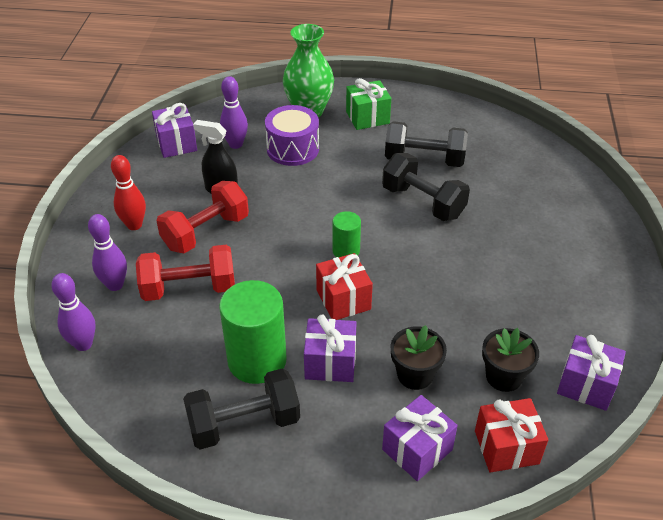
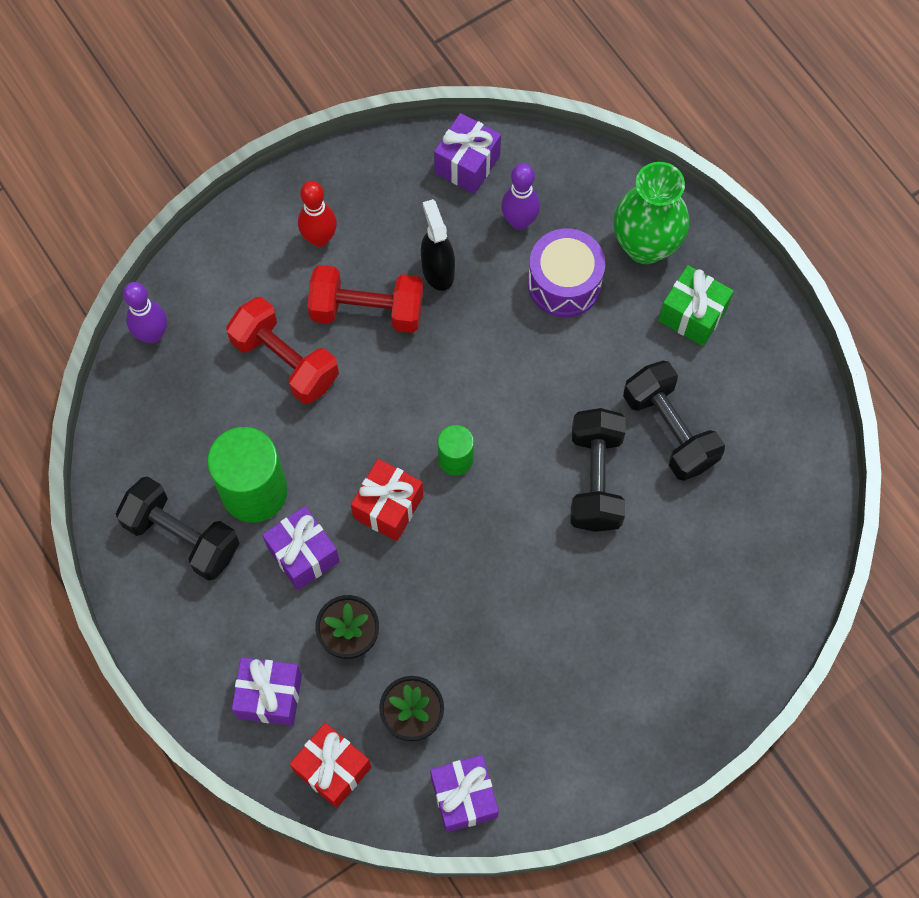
camera: 50 degrees right, 25 degrees up
purple bowling pin [88,214,127,291] -> none

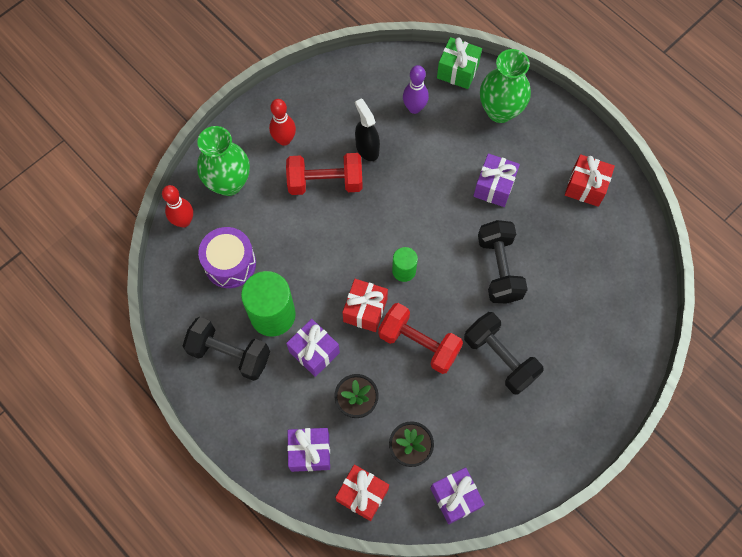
camera: 10 degrees left, 0 degrees up
purple bowling pin [123,282,167,344] -> red bowling pin [162,185,193,227]
red dumbbell [226,297,339,404] -> red dumbbell moved to [378,303,463,374]
purple gift [434,113,501,194] -> purple gift moved to [474,153,520,207]
purple drum [528,228,605,317] -> purple drum moved to [198,227,256,288]
black dumbbell [623,361,725,481] -> black dumbbell moved to [464,312,543,395]
green gift [658,265,734,346] -> green gift moved to [437,37,482,89]
none -> green vase [197,126,250,196]
none -> red gift [565,154,615,207]

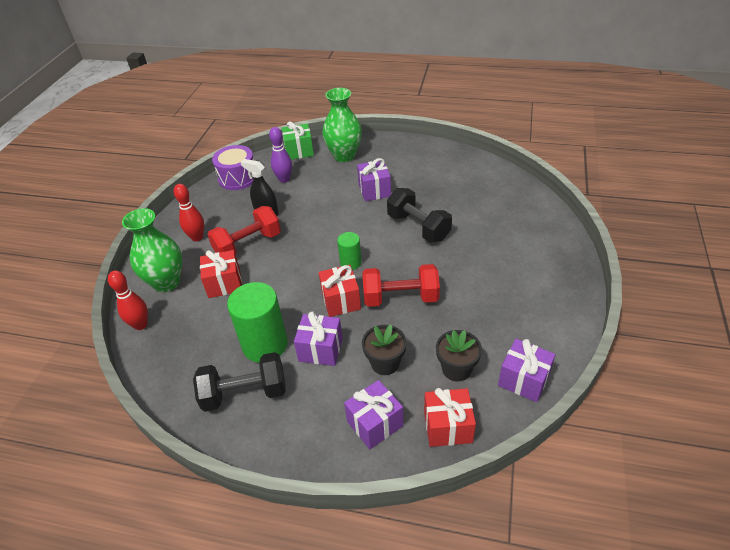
camera: 30 degrees left, 25 degrees down
purple drum [198,227,256,288] -> purple drum moved to [212,145,254,190]
black dumbbell [464,312,543,395] -> none
red gift [565,154,615,207] -> red gift moved to [200,250,242,298]

